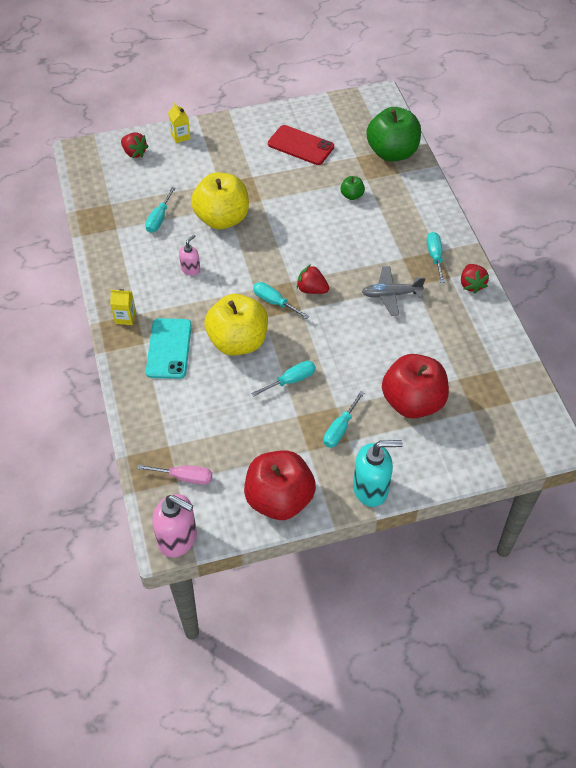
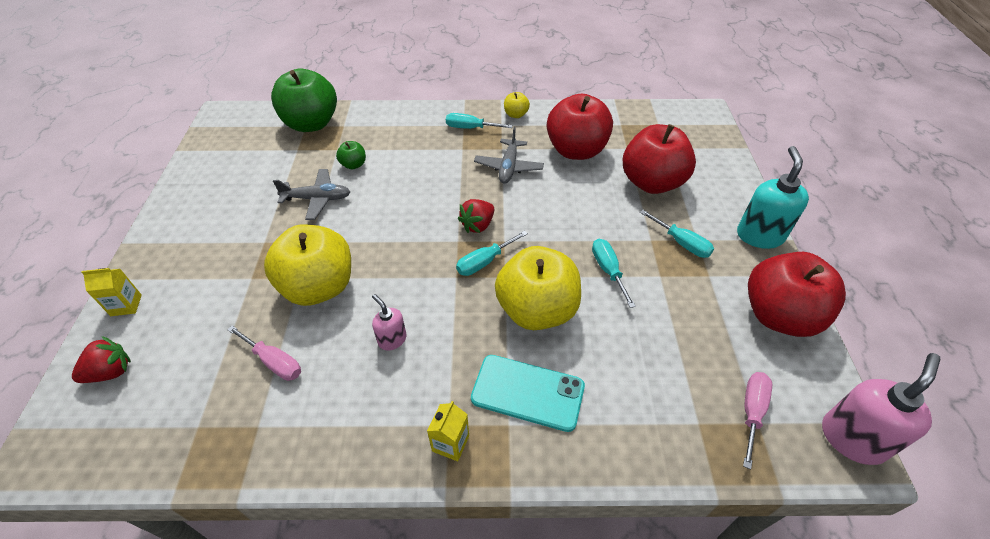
camera: 75 degrees left, 5 degrees down
turquoise screwdriver [145,187,175,233] -> pink screwdriver [227,325,301,381]
red phone [268,125,334,165] -> none
red strawberry [461,264,489,294] -> yellow apple [504,92,530,118]
none -> grey plane [273,169,350,220]
none -> red apple [547,94,613,160]

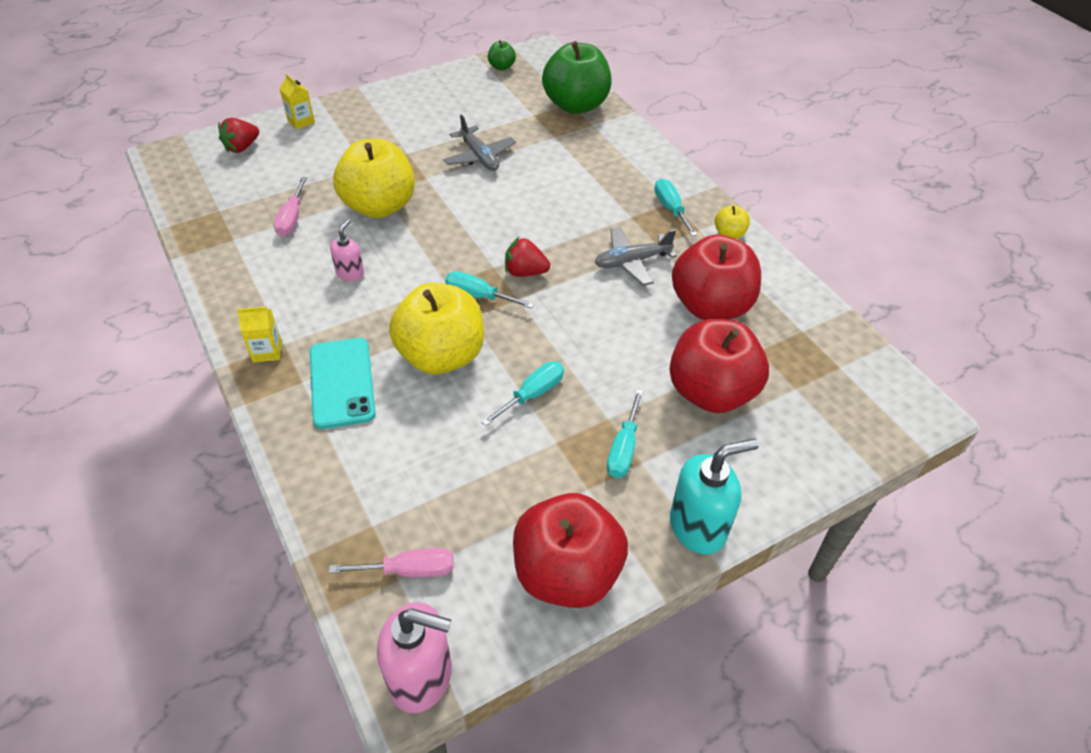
camera: 60 degrees right, 0 degrees up
red strawberry [72,336,131,383] -> red strawberry turned 105 degrees clockwise [218,118,259,153]
green apple [336,141,366,169] -> green apple moved to [488,40,516,70]

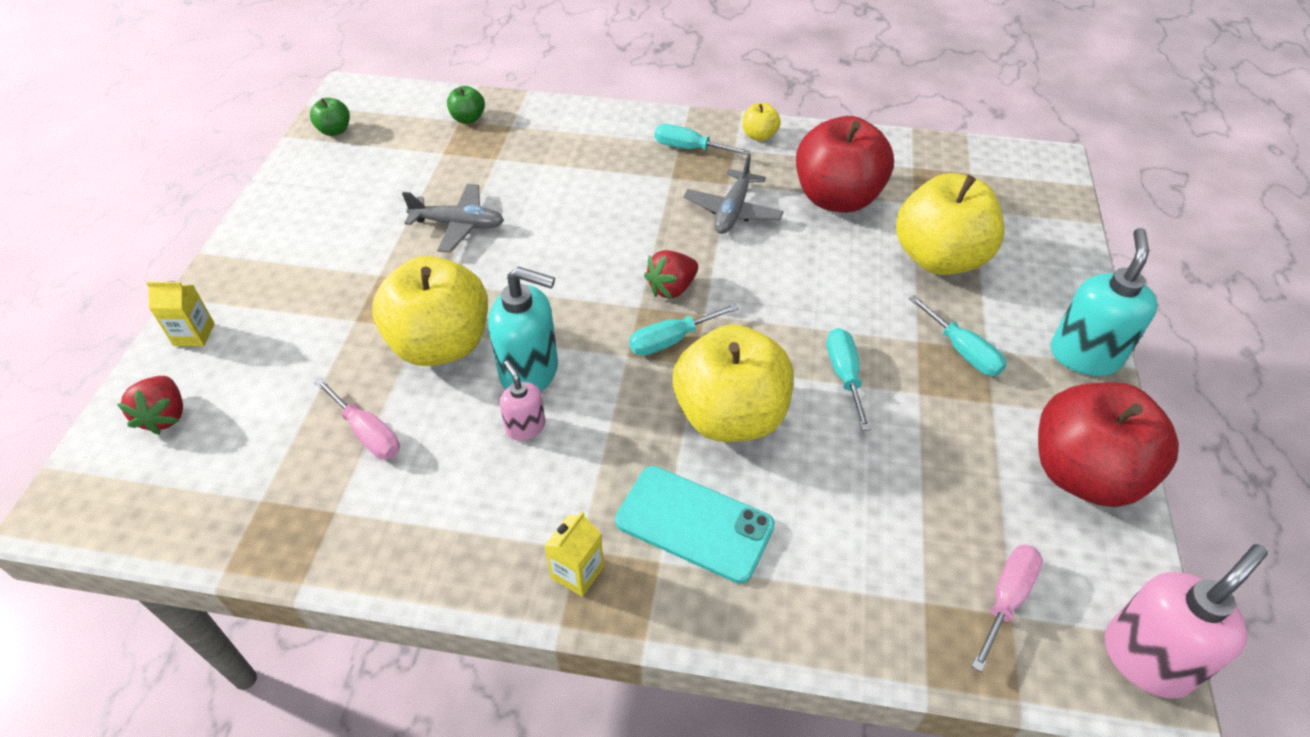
camera: 50 degrees left, 0 degrees up
green apple [542,41,611,114] -> green apple [447,86,485,124], size x0.43
red apple [669,319,769,413] -> yellow apple [896,173,1004,275]
none -> turquoise soap dispenser [488,266,558,392]

